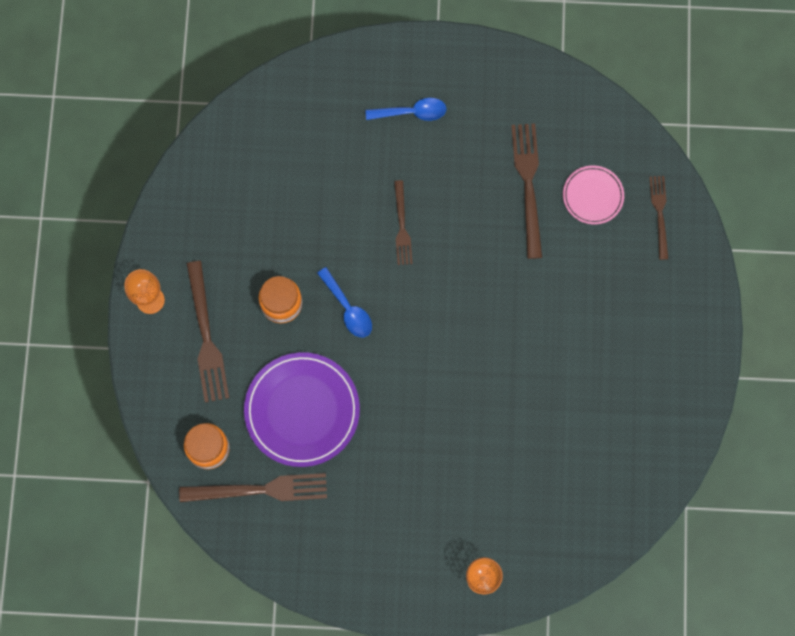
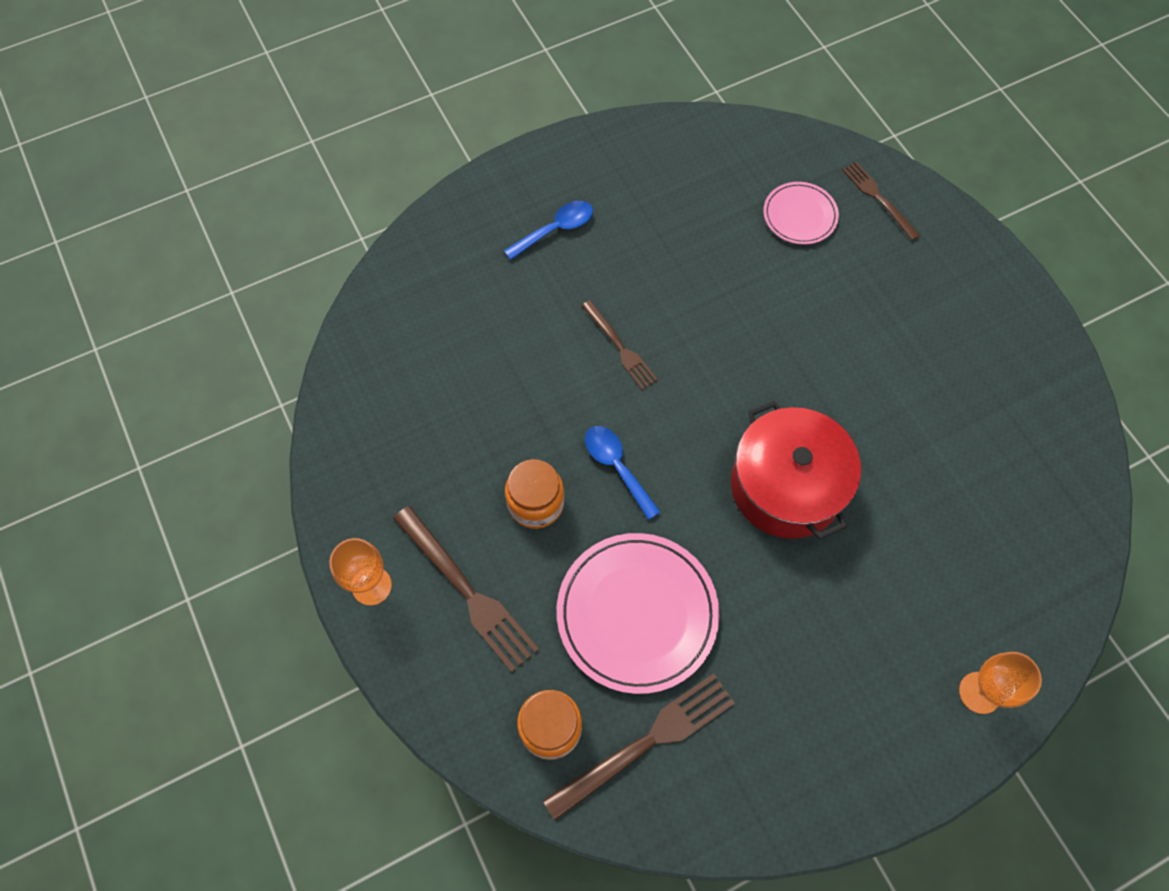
camera: 30 degrees left, 10 degrees down
purple plate [244,352,360,467] -> pink plate [557,533,720,694]
blue spoon [317,267,372,337] -> blue spoon turned 150 degrees counterclockwise [585,426,661,520]
brown fork [511,124,542,259] -> none
none -> red pot [731,401,861,539]

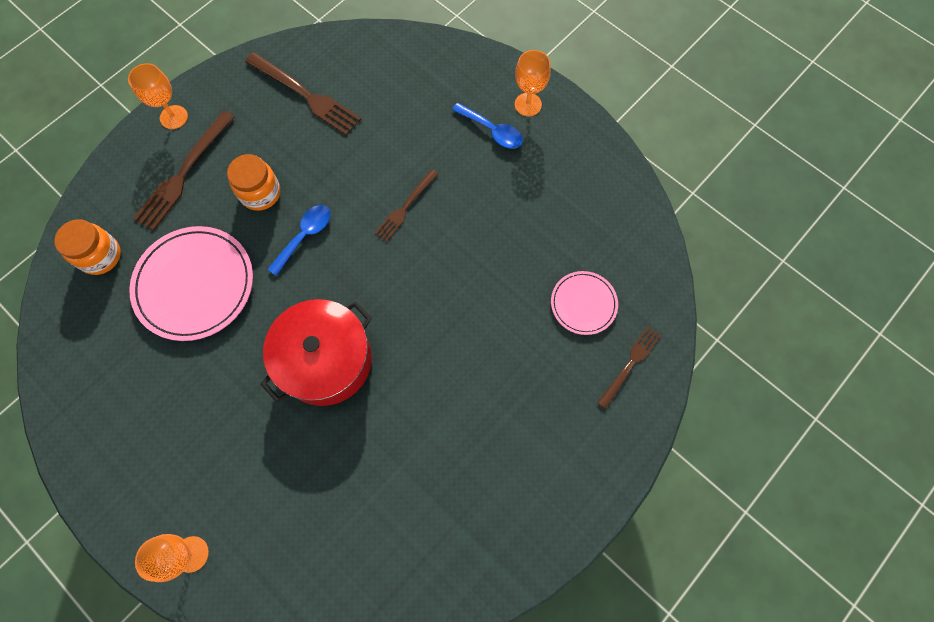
camera: 70 degrees right, 5 degrees up
brown fork [543,673,735,821] -> brown fork moved to [245,52,361,136]
none -> orange goblet [515,50,551,116]

